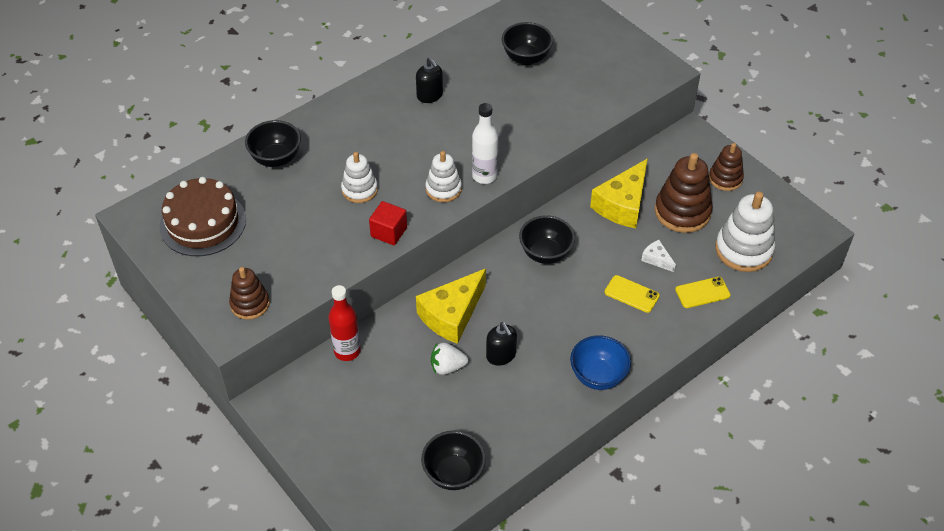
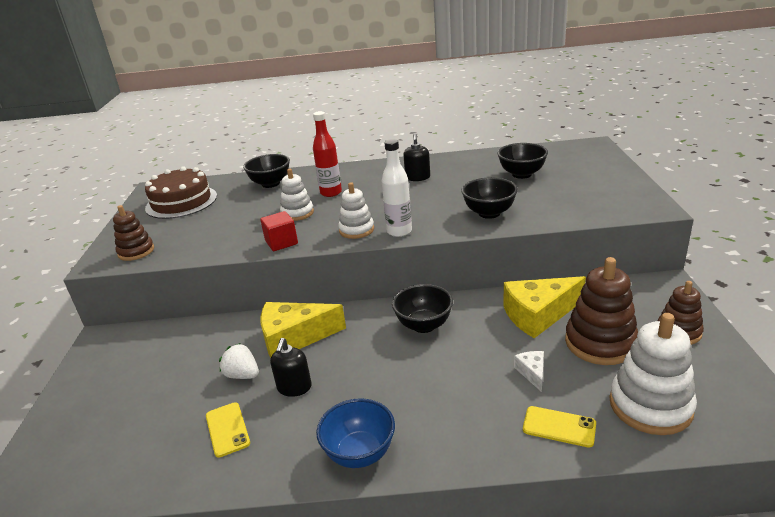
camera: 40 degrees right, 20 degrees down
red bottle [328,285,361,361] -> red bottle moved to [313,111,342,197]
black bowl [421,430,486,490] -> black bowl moved to [461,177,518,219]
yellow phone [605,275,660,313] -> yellow phone moved to [206,402,250,457]

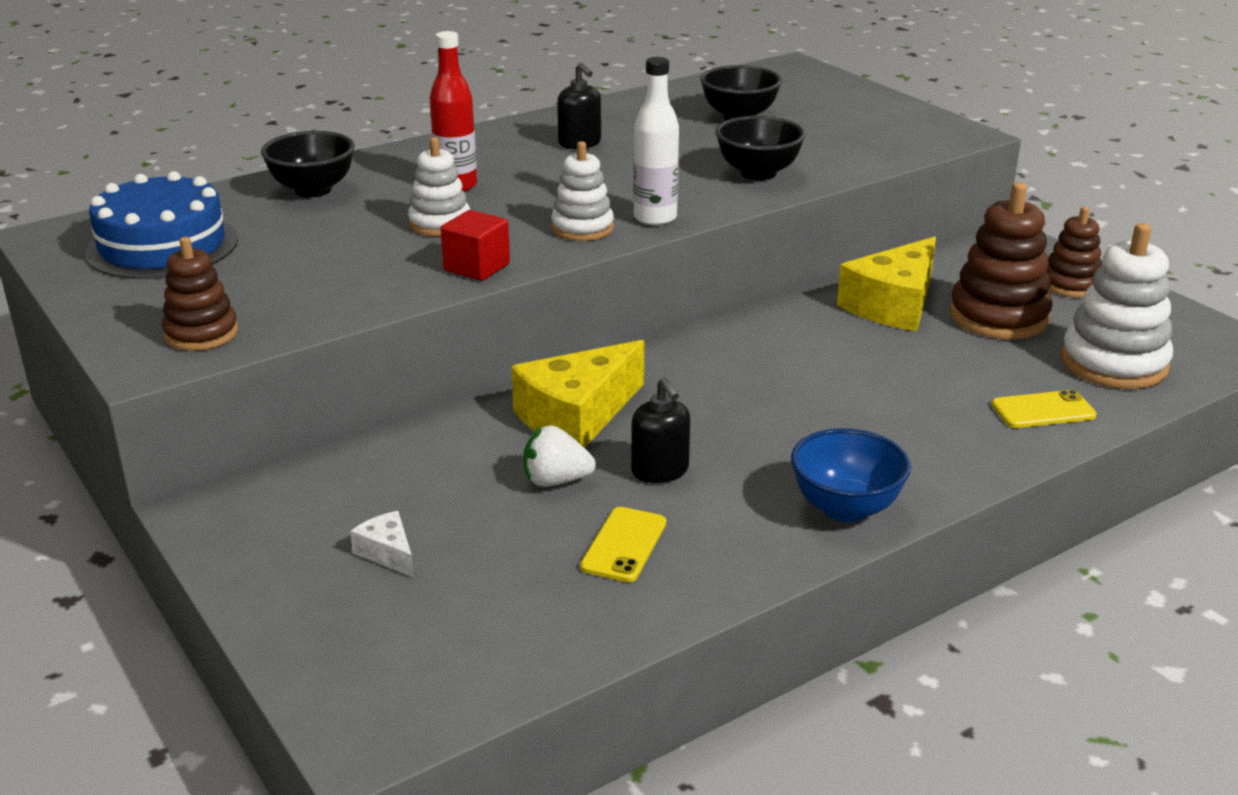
camera: 35 degrees left, 0 degrees up
brown cake [145,166,217,219] -> blue cake [85,171,238,279]
yellow phone [206,402,250,457] -> yellow phone turned 75 degrees clockwise [580,507,666,582]
black bowl [392,284,453,333] -> none
white cheese [514,351,544,392] -> white cheese moved to [350,511,414,577]

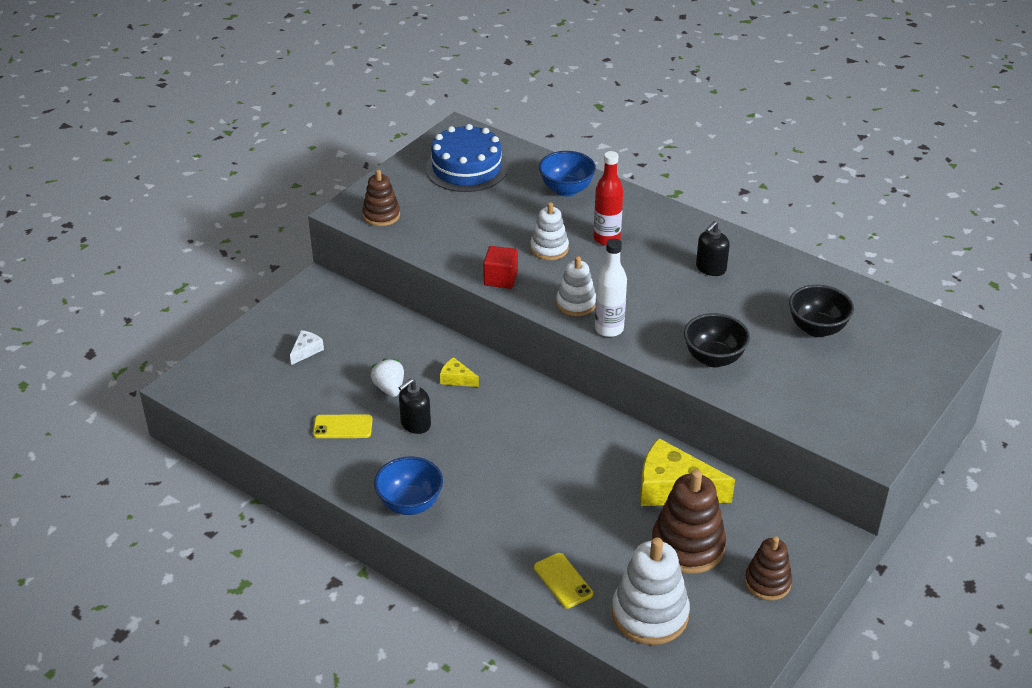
camera: 70 degrees right, 10 degrees up
black bowl [261,131,355,197] -> blue bowl [539,151,596,197]
yellow cheese [511,340,644,448] -> yellow cheese [440,357,479,387], size x0.46

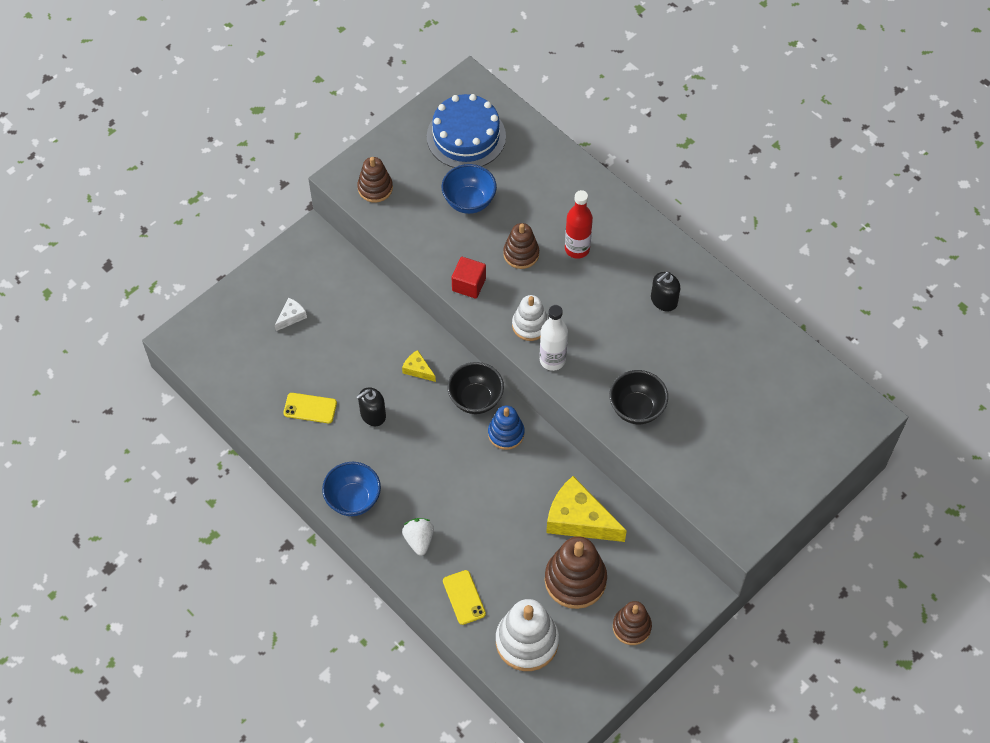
camera: 10 degrees right, 20 degrees up
white strawberry [371,358,404,397] -> white strawberry moved to [402,518,434,555]
white stacking toy [530,202,569,260] -> brown stacking toy [503,223,539,269]
blue bowl [539,151,596,197] -> blue bowl moved to [442,164,497,214]
black bowl [789,285,854,337] -> black bowl moved to [447,362,504,414]
none -> blue stacking toy [488,406,525,450]

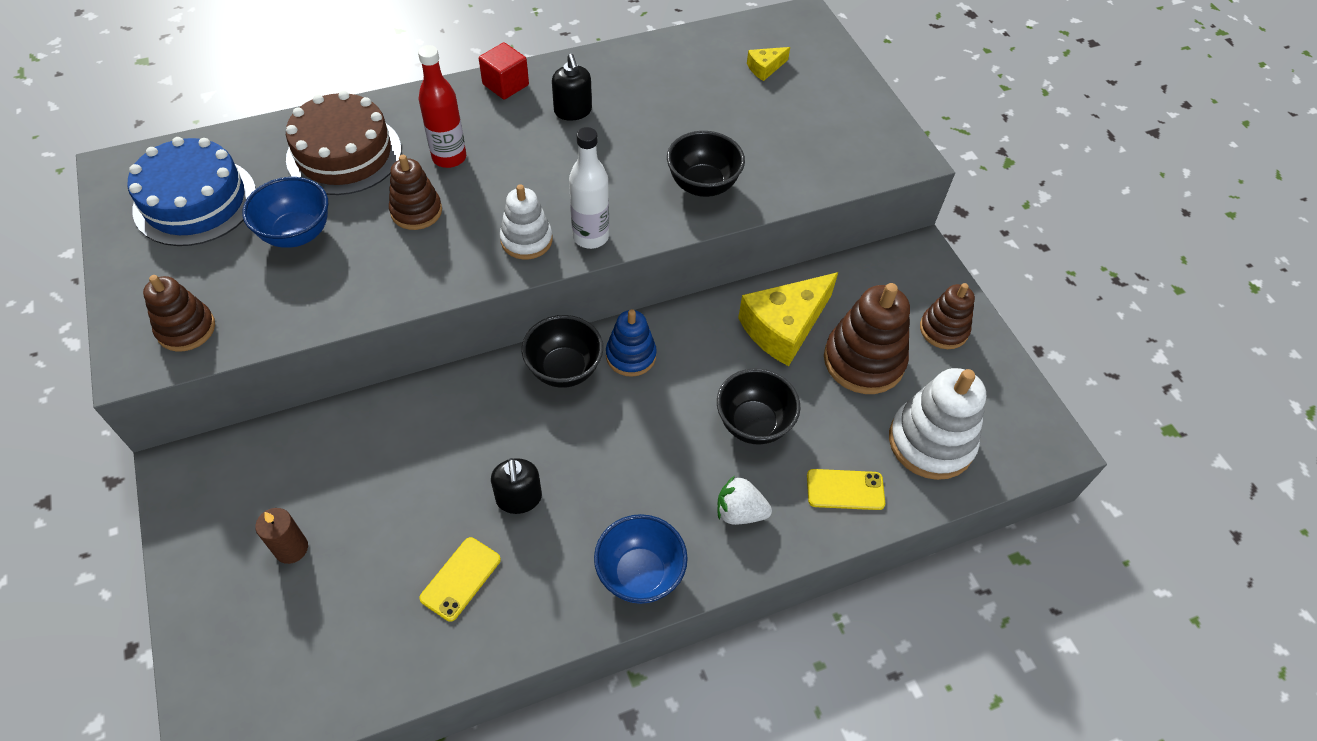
camera: 70 degrees left, 5 degrees down
white cheese [275,298,307,331] -> brown candle [255,508,308,564]
yellow cheese [402,350,436,382] -> yellow cheese moved to [747,47,790,81]
red cube [451,257,486,299] -> red cube moved to [479,42,529,100]
none -> brown cake [286,91,401,195]
none -> black bowl [717,368,800,445]

